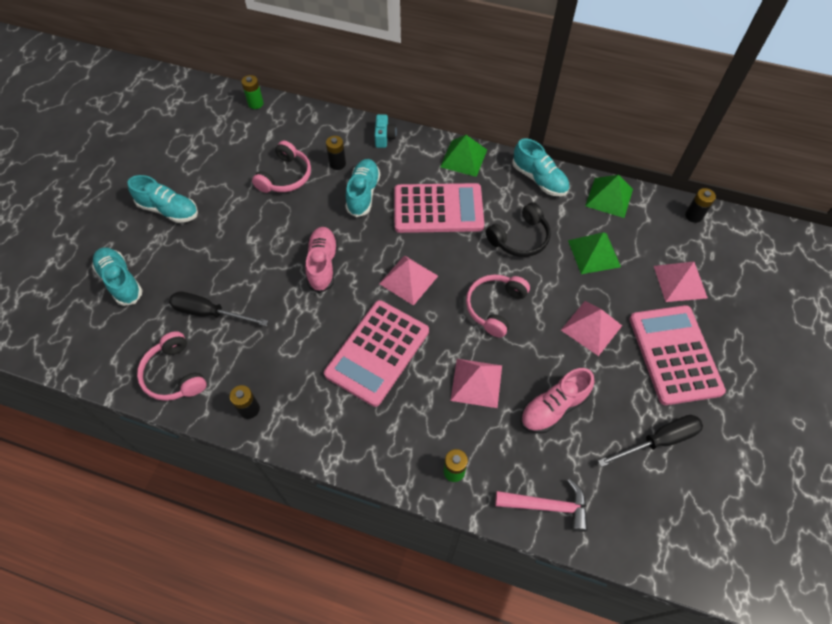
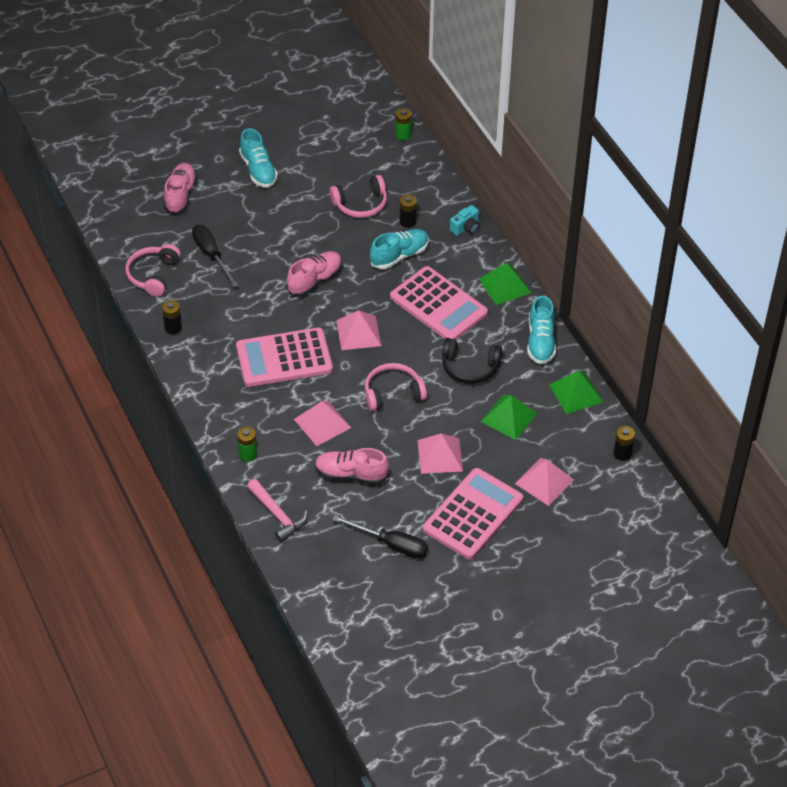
camera: 45 degrees right, 10 degrees down
turquoise shoe [92,248,143,306] -> pink shoe [164,163,197,215]

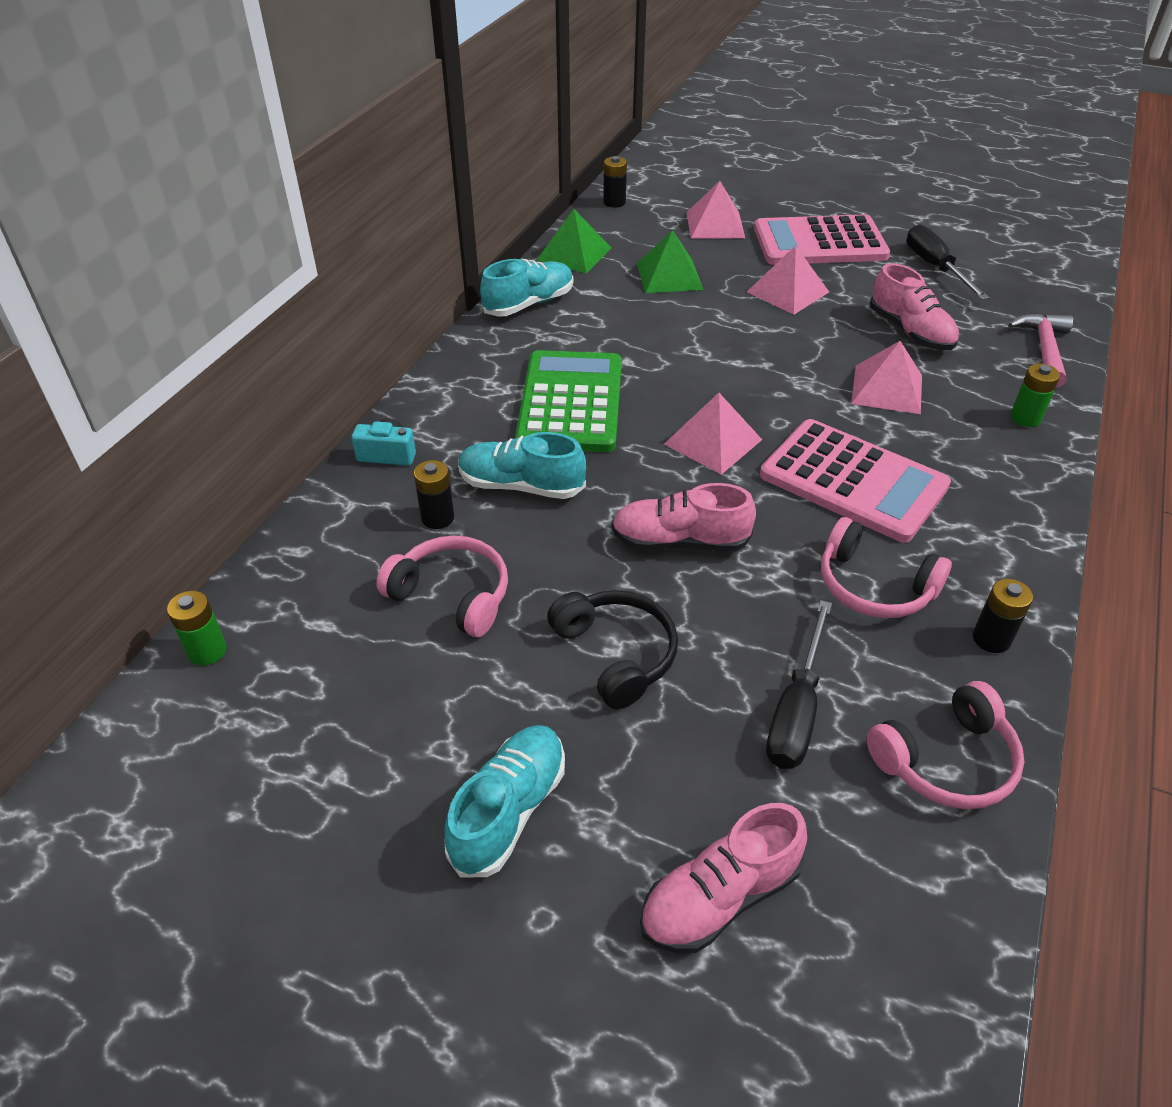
camera: 130 degrees left, 5 degrees down
pink headphones [365,363,427,411] -> pink headphones moved to [821,517,952,618]
pink calculator [390,266,488,340] -> green calculator [515,350,622,452]
black headphones [442,338,502,384] -> black headphones moved to [547,590,678,709]
green pyramid [479,263,531,305] -> none

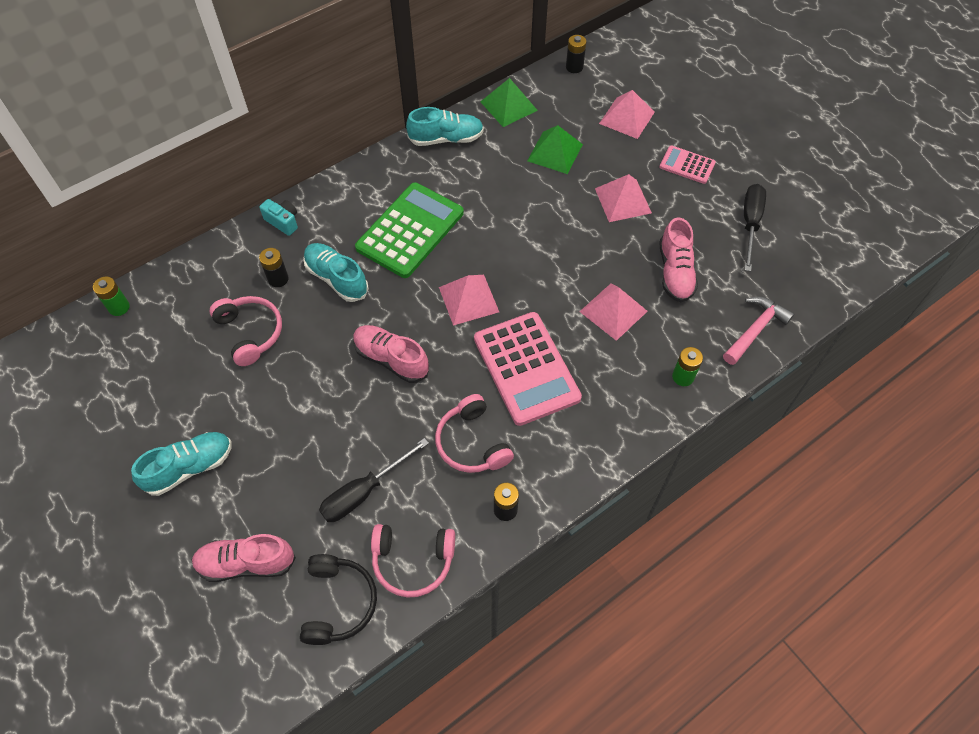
camera: 30 degrees right, 15 degrees up
black headphones [547,590,678,709] -> black headphones moved to [300,554,377,645]
pink calculator [754,215,890,265] -> pink calculator [659,145,716,184], size x0.51

